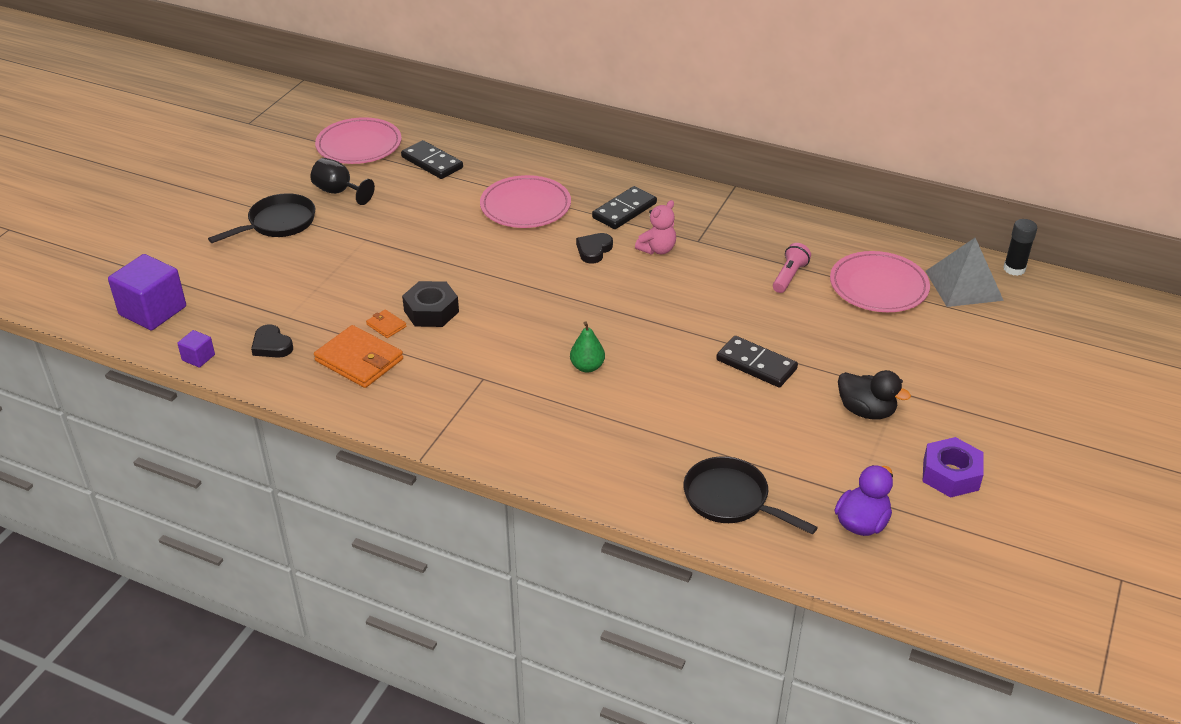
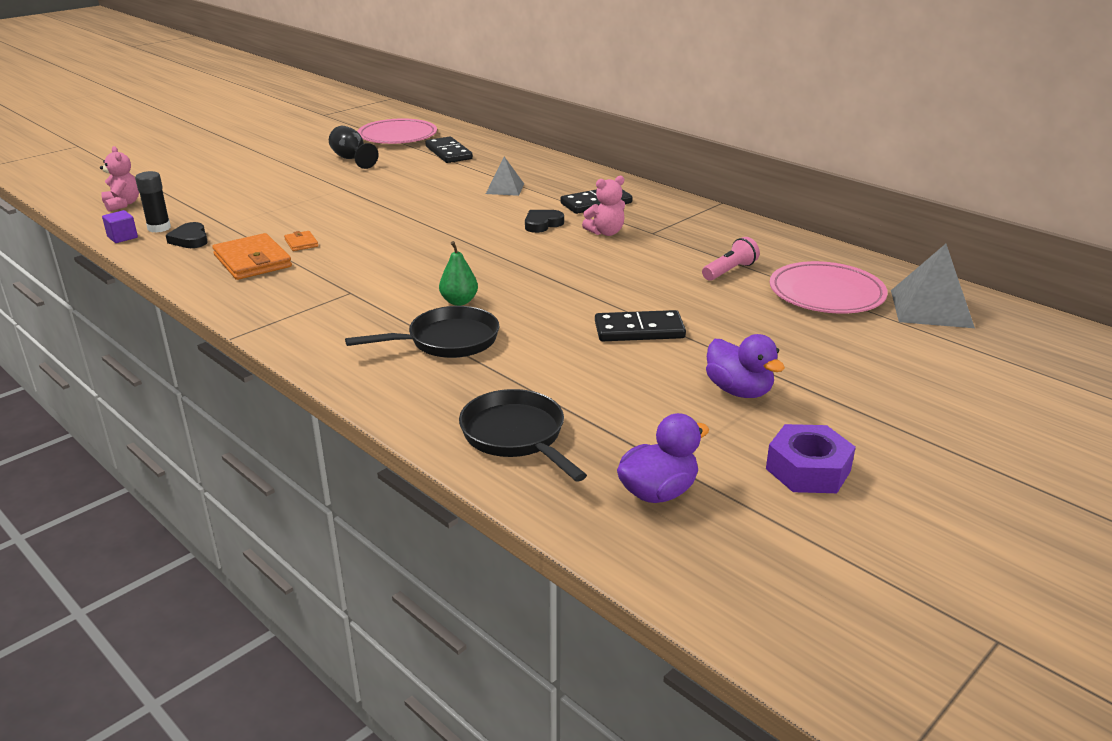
camera: 20 degrees right, 10 degrees down
purple cube [108,254,186,330] -> pink teddy bear [100,146,139,212]
black pan [208,193,315,243] -> black pan moved to [345,306,499,358]
black nut [402,281,459,327] -> none
pink plate [480,175,571,228] -> grey pyramid [486,157,524,196]
black domino [716,336,798,387] -> black domino turned 60 degrees counterclockwise [595,310,686,341]
black duck [838,370,911,420] -> purple duck [706,334,785,398]
black glue stick [1003,219,1037,276] -> black glue stick moved to [135,171,171,233]

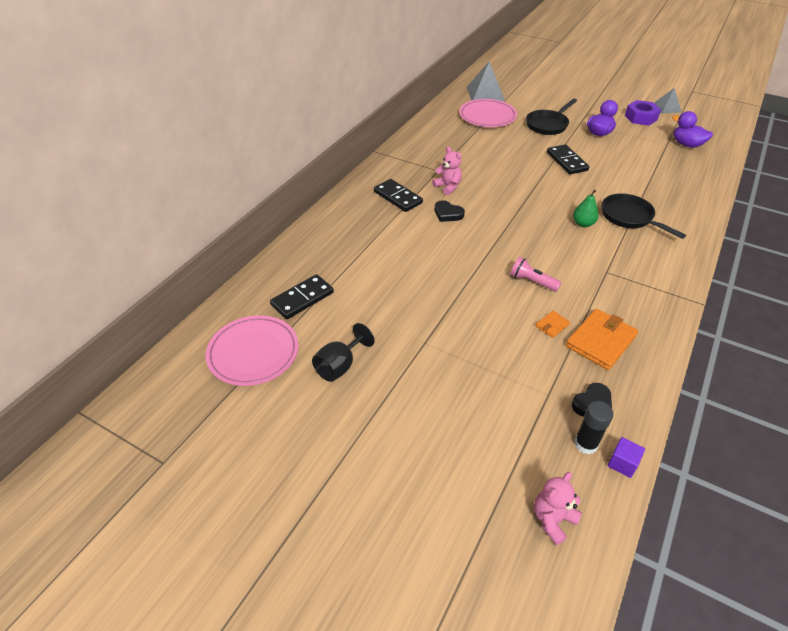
camera: 105 degrees left, 15 degrees up
black pan [459,389,587,482] -> black pan moved to [526,99,577,135]
grey pyramid [486,157,524,196] -> grey pyramid moved to [654,88,681,114]
pink flashlight [702,237,760,281] -> pink flashlight moved to [510,257,562,292]

